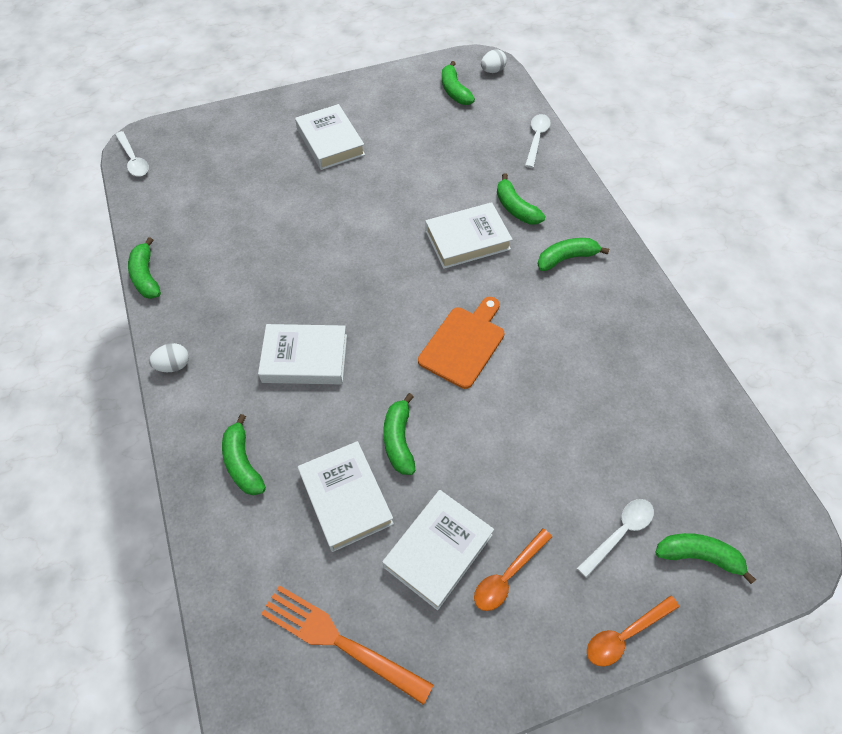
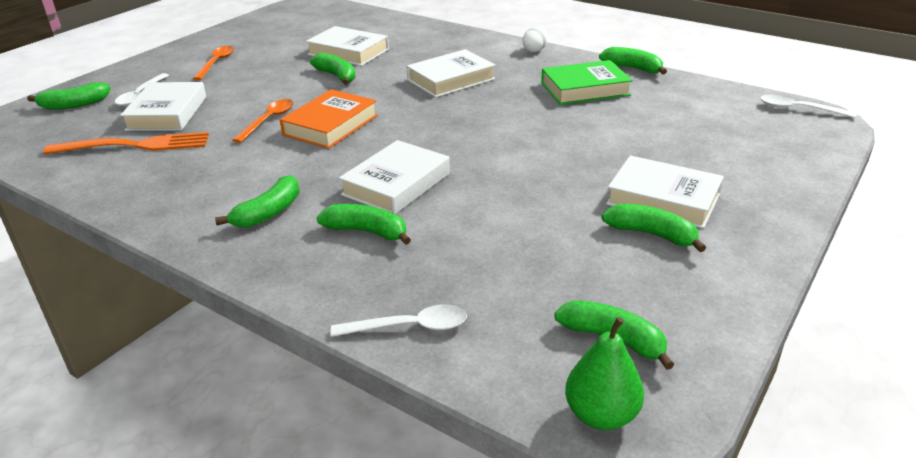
camera: 145 degrees right, 25 degrees down
green banana [222,414,266,495] -> green banana moved to [601,204,706,252]
orange fork [261,585,434,705] -> orange fork moved to [43,132,209,155]
white book [382,490,494,610] -> white book moved to [120,82,206,131]
orange cutting board [418,297,505,389] -> orange book [280,89,378,149]
white egg [481,49,507,73] -> green pear [565,317,644,430]
white spoon [525,114,551,168] -> white spoon turned 75 degrees counterclockwise [331,304,467,337]
orange spoon [587,595,679,667] -> orange spoon moved to [233,99,294,143]
none -> green book [541,60,633,105]

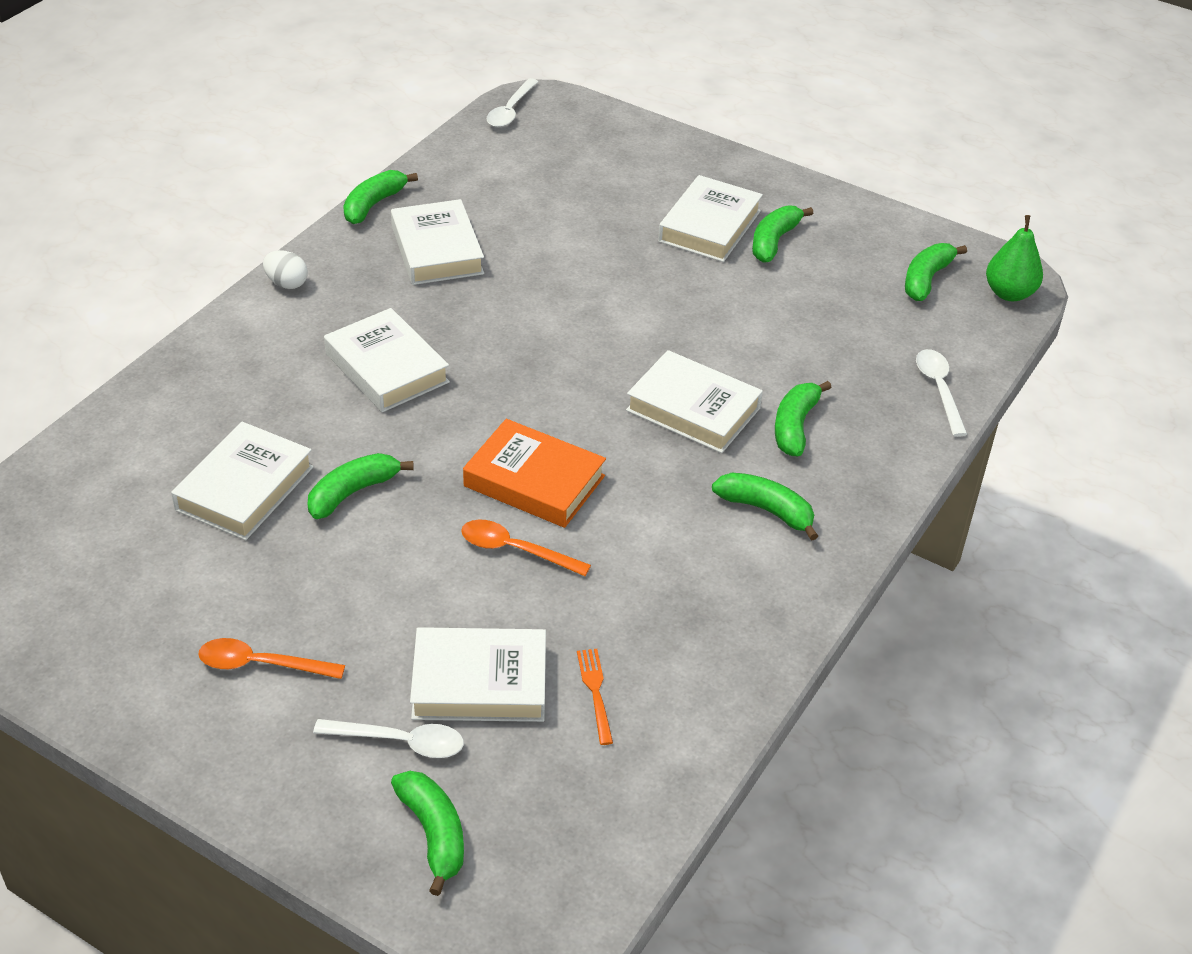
camera: 95 degrees left, 10 degrees up
orange fork [43,132,209,155] -> orange fork [577,649,613,745], size x0.49
green book [541,60,633,105] -> white book [391,199,484,285]

